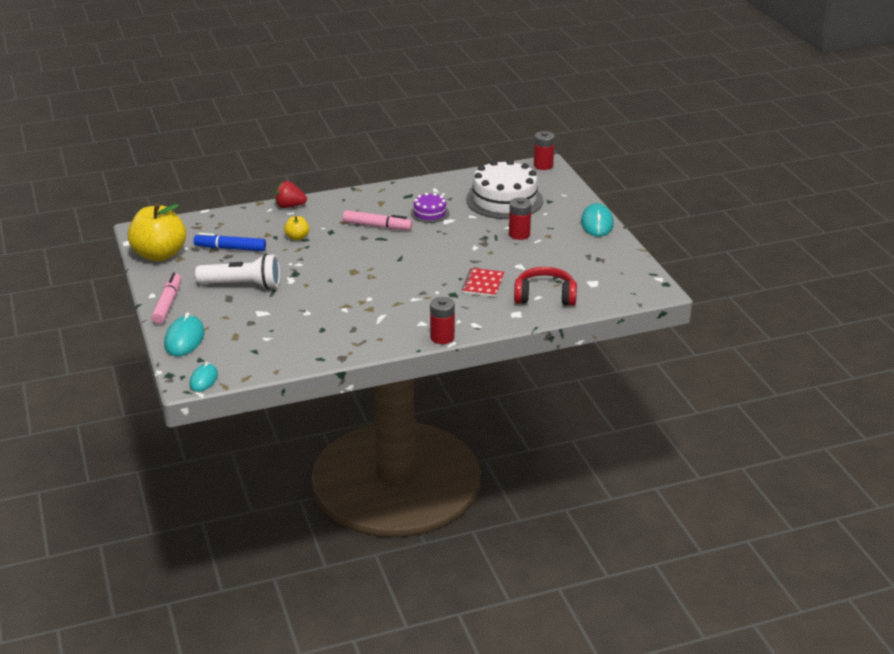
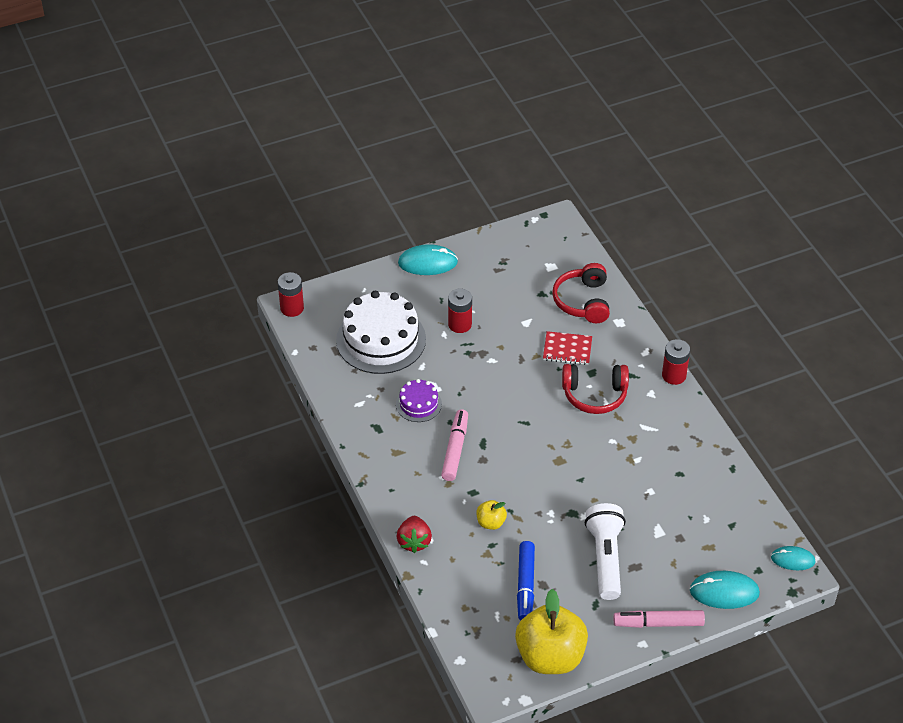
camera: 95 degrees left, 15 degrees up
none -> red headphones [562,364,629,414]

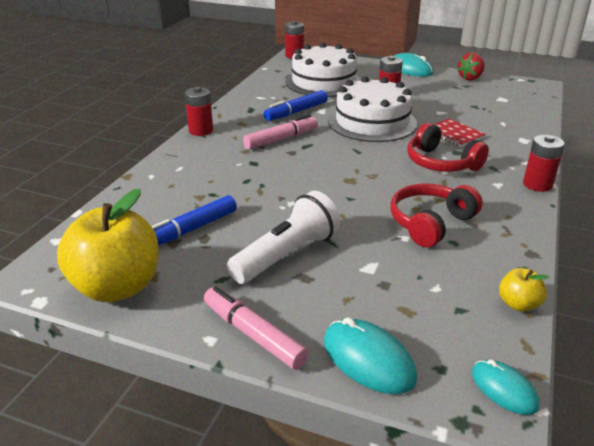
camera: 45 degrees right, 15 degrees down
purple cake [396,379,442,422] -> blue marker [264,90,328,121]
red strawberry [397,516,432,553] -> red strawberry moved to [457,53,485,80]
yellow apple [476,500,507,530] -> yellow apple moved to [499,268,549,312]
red headphones [552,263,610,323] -> red headphones moved to [391,183,483,247]
none -> red battery [185,87,213,136]
none -> white cake [328,76,417,142]

